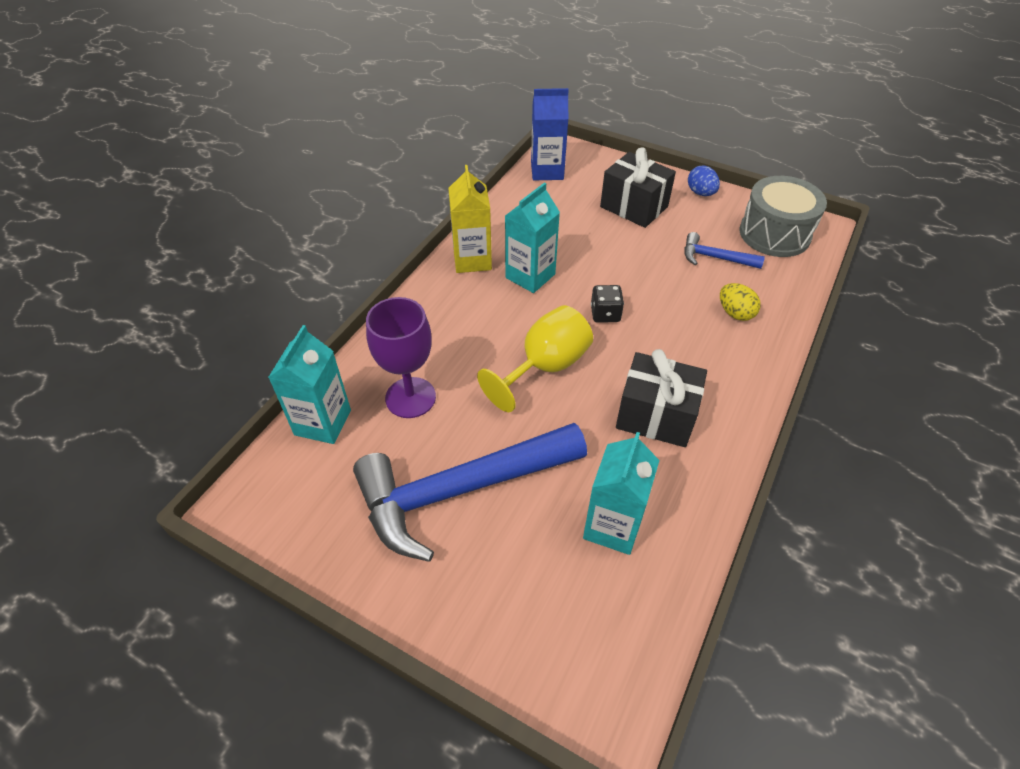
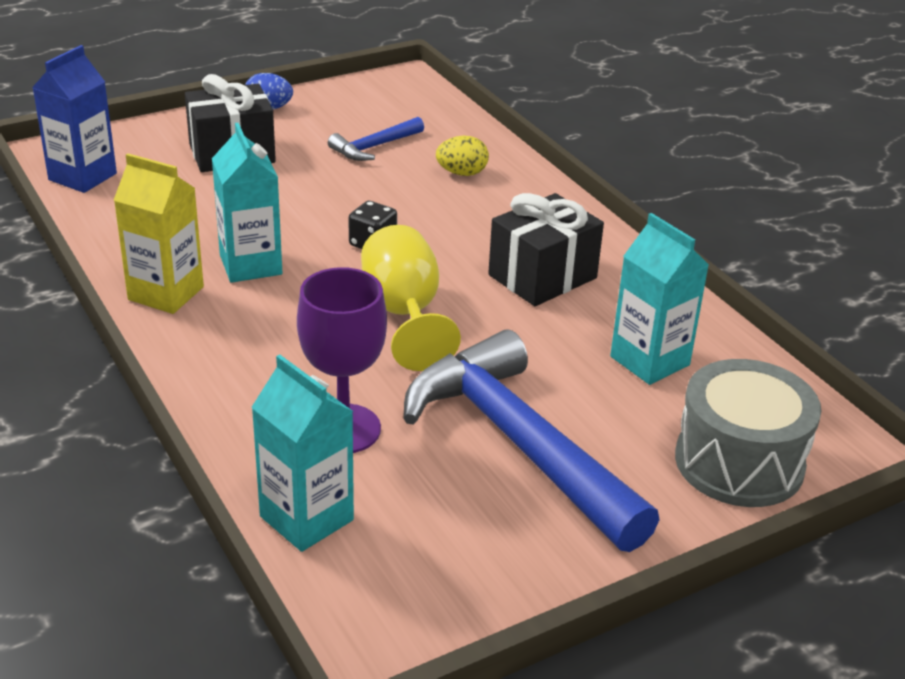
camera: 60 degrees left, 15 degrees down
blue hammer [353,423,587,562] -> blue hammer turned 135 degrees clockwise [403,329,660,552]
grey drum [740,176,827,257] -> grey drum moved to [675,359,821,507]

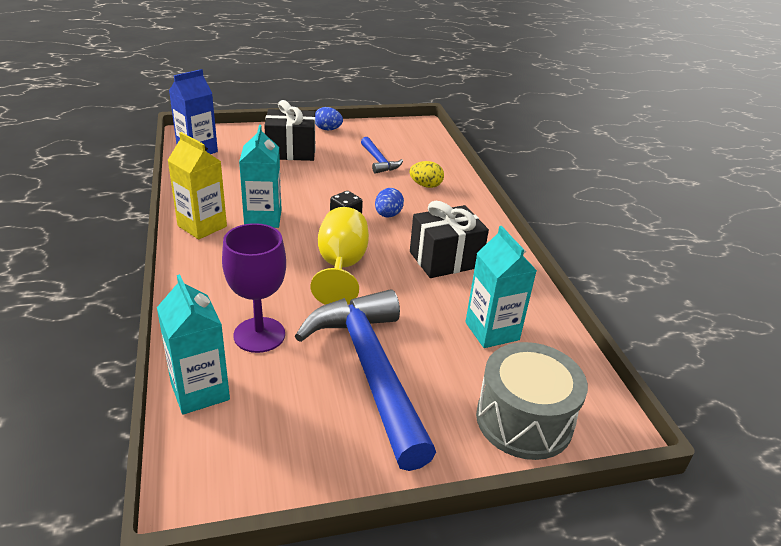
camera: 15 degrees right, 0 degrees up
blue hammer [328,117,424,161] -> blue hammer turned 90 degrees counterclockwise [361,137,403,174]
none -> blue egg [375,188,404,218]

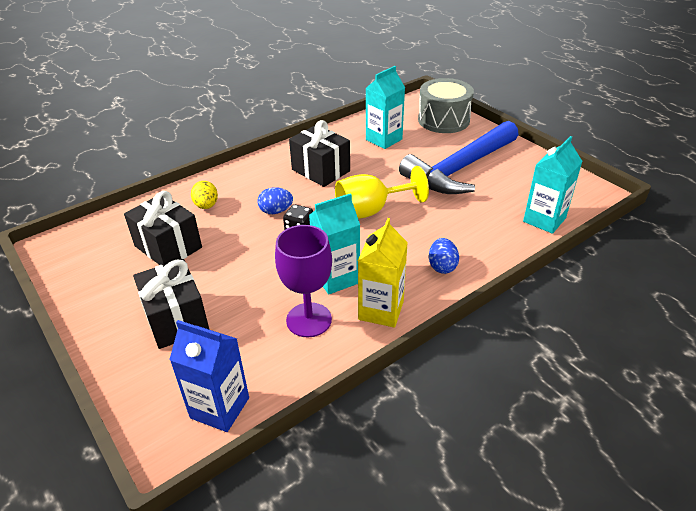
camera: 110 degrees left, 5 degrees up
purple goblet [222,223,286,353] -> purple goblet moved to [275,225,332,338]
blue egg [315,107,343,130] -> blue egg moved to [429,238,459,274]
blue hammer [361,137,403,174] -> black gift [124,191,202,265]

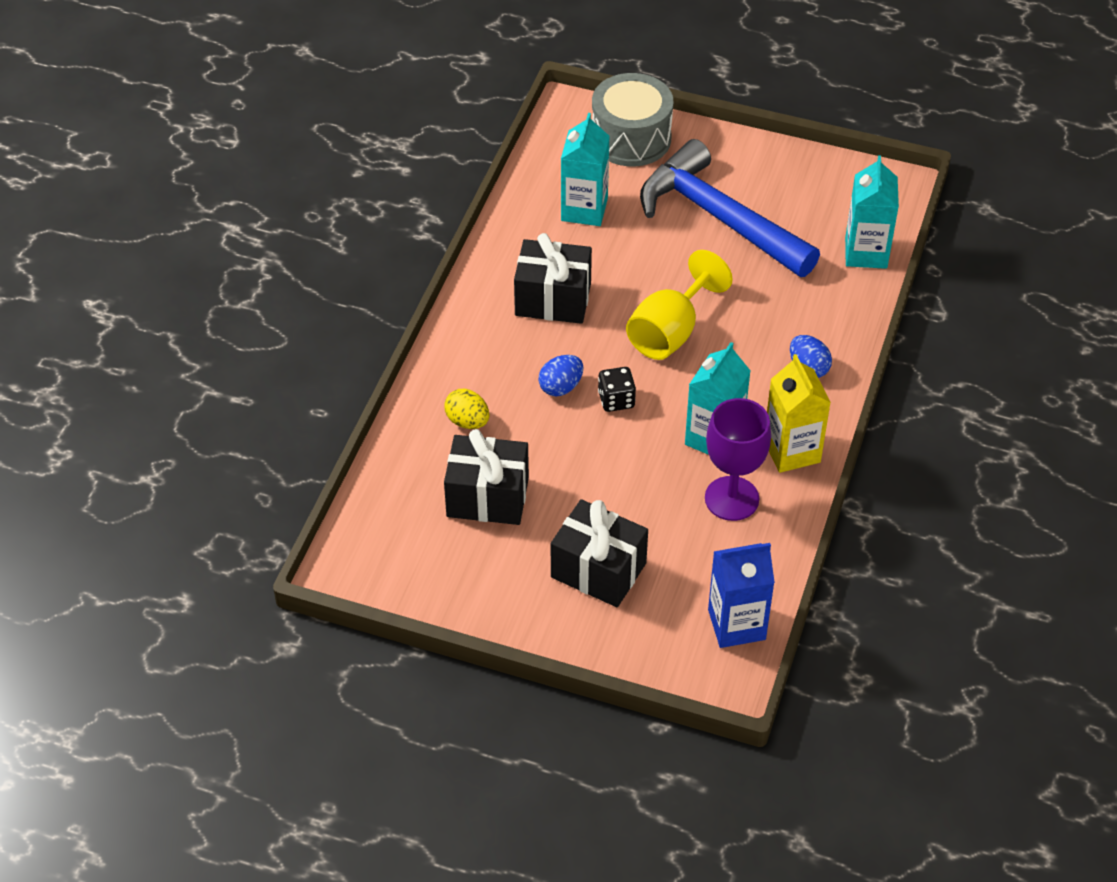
camera: 35 degrees left, 10 degrees up
blue hammer [399,121,519,194] -> blue hammer turned 120 degrees clockwise [640,139,820,277]

